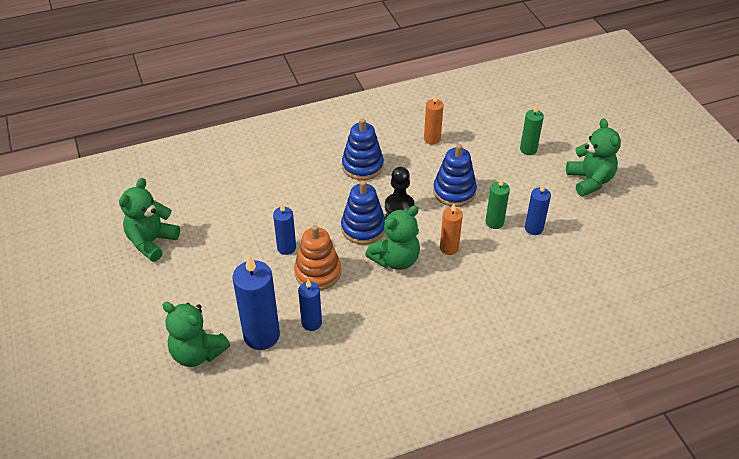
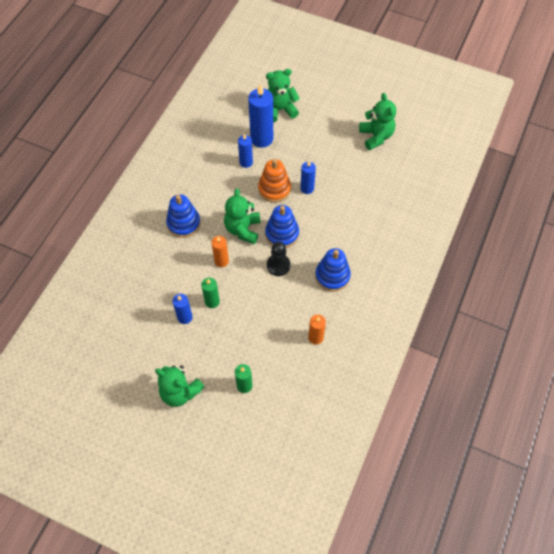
camera: 135 degrees right, 15 degrees up
blue stacking toy [433,144,477,207] -> blue stacking toy moved to [166,194,201,238]

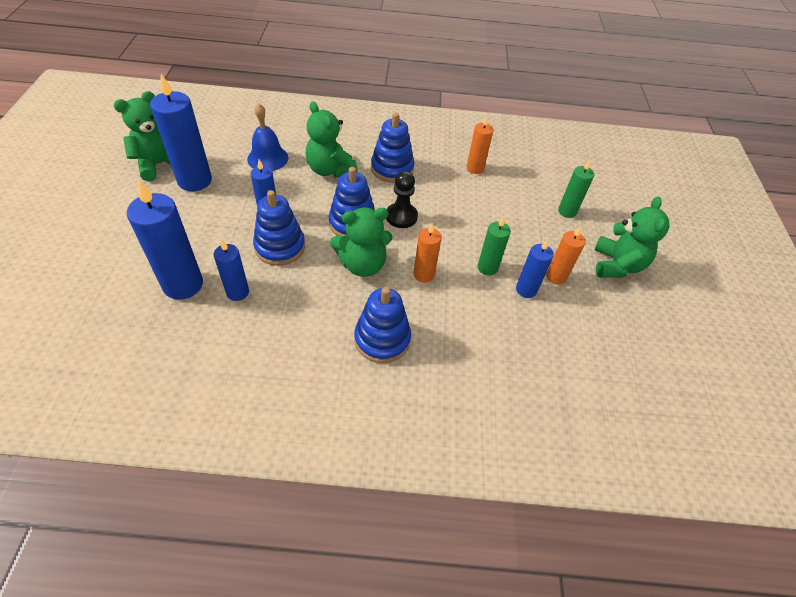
camera: 115 degrees left, 10 degrees down
orange stacking toy [258,159,291,202] -> blue stacking toy [253,190,305,266]
green teddy bear [266,69,300,123] -> green teddy bear moved to [306,101,358,178]
none -> blue candle [150,74,212,191]
none -> blue bell [247,104,288,171]
none -> orange candle [546,226,586,285]

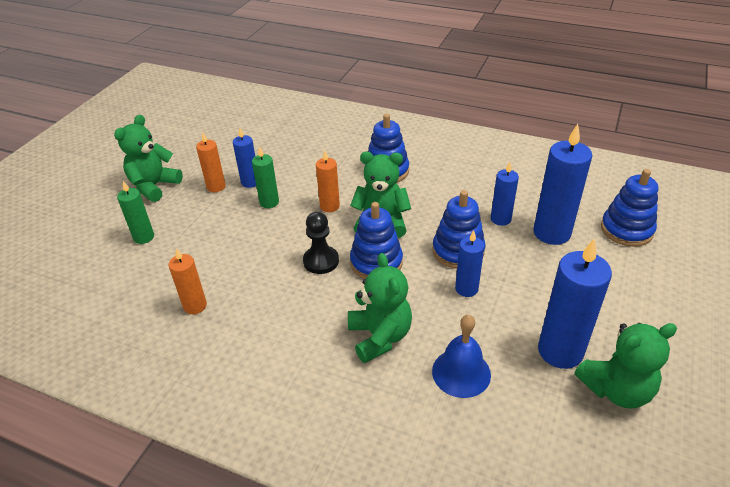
camera: 155 degrees left, 10 degrees down
blue stacking toy [371,113,414,183] -> blue stacking toy moved to [601,169,658,247]

